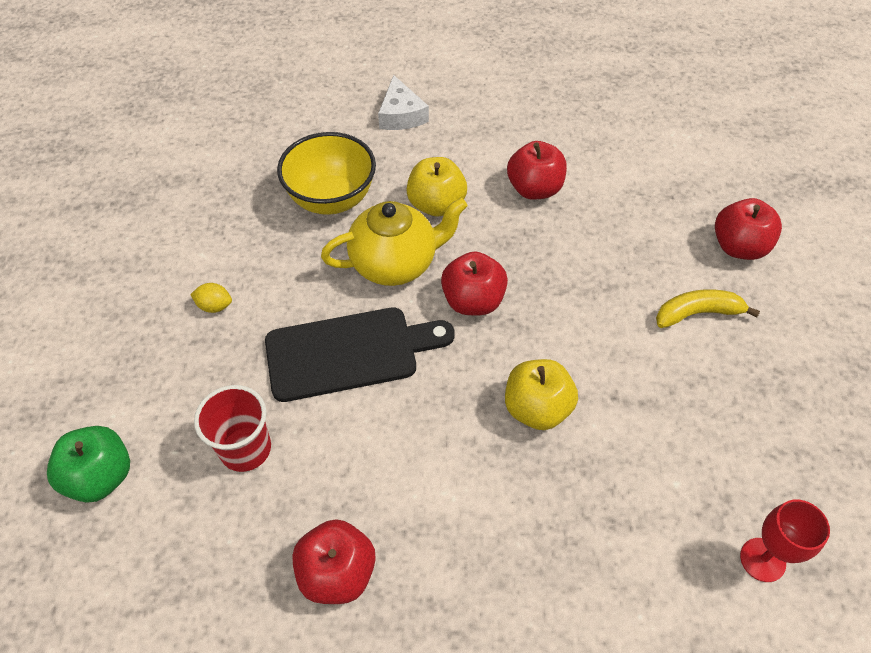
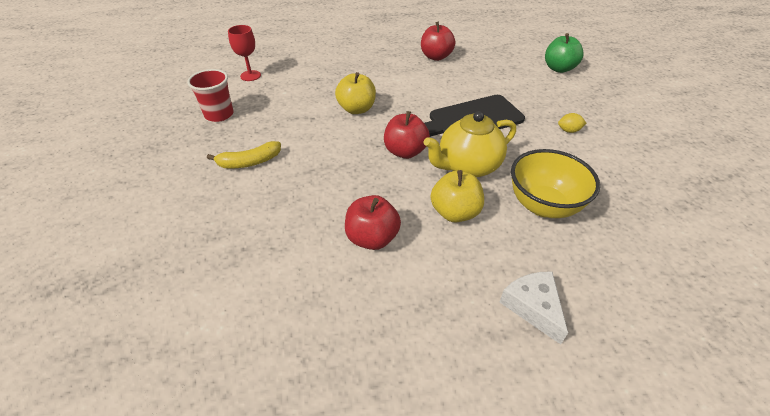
camera: 170 degrees right, 10 degrees down
red cup [194,385,271,472] -> red cup moved to [187,69,233,122]
red apple [715,198,782,260] -> none

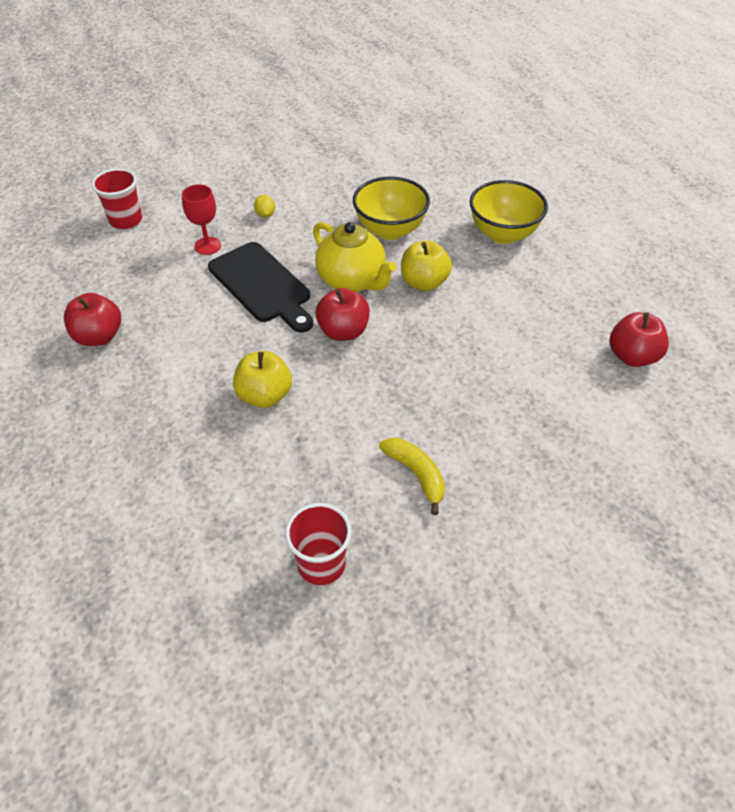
camera: 105 degrees left, 5 degrees up
red goblet [228,25,261,81] -> red goblet moved to [182,184,221,255]
red apple [345,195,401,250] -> red apple moved to [610,312,669,367]
white cheese [500,271,568,344] -> yellow bowl [470,180,548,244]
green apple [545,33,584,73] -> red cup [92,168,142,229]

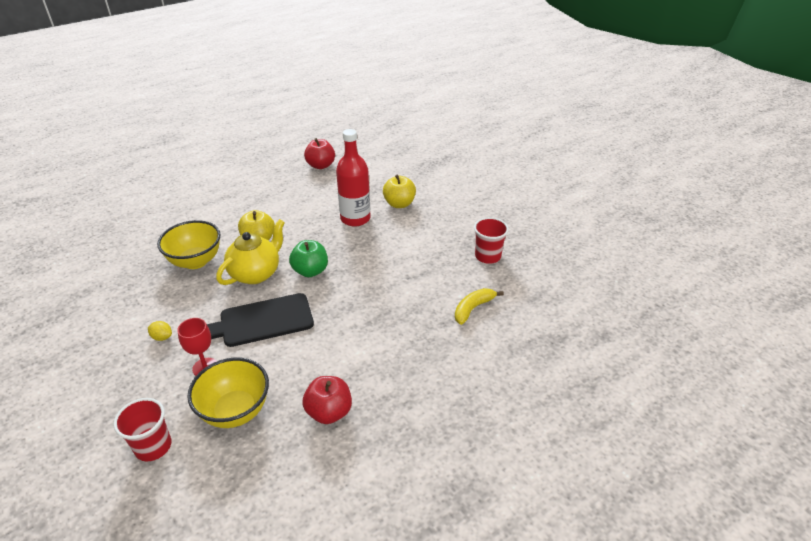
camera: 100 degrees left, 10 degrees down
black cutting board [208,242,313,333] -> black cutting board turned 150 degrees counterclockwise [207,293,314,347]
yellow apple [233,351,292,408] -> yellow apple moved to [383,174,416,208]
yellow lemon [254,195,275,218] -> yellow lemon turned 45 degrees clockwise [148,321,172,341]
red apple [315,288,370,341] -> green apple [289,240,328,277]
yellow banana [379,438,445,515] -> yellow banana moved to [455,288,504,325]
yellow bowl [470,180,548,244] -> yellow bowl moved to [187,357,269,428]
none -> red bottle [336,129,371,227]

